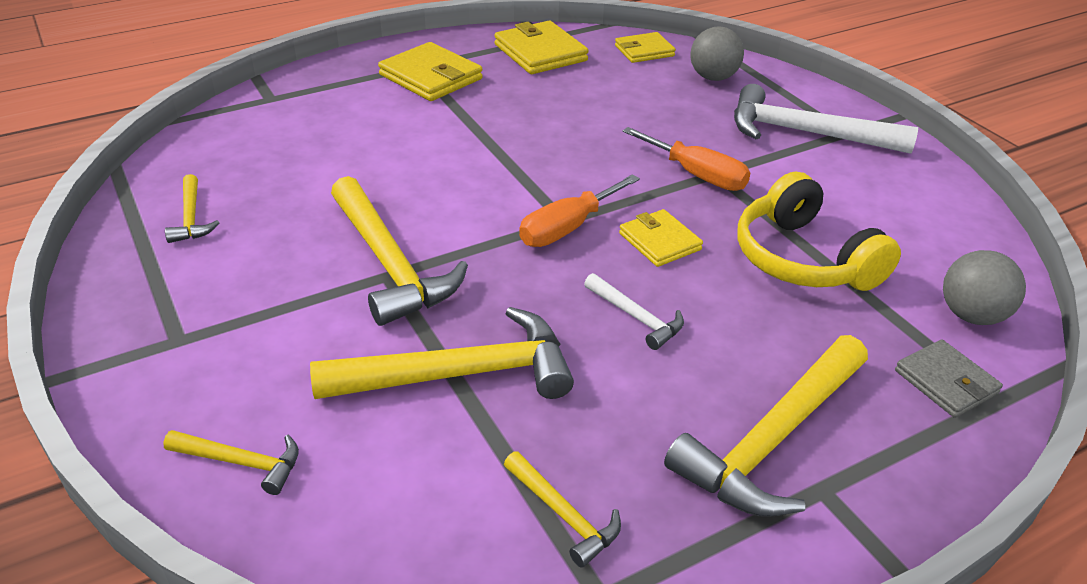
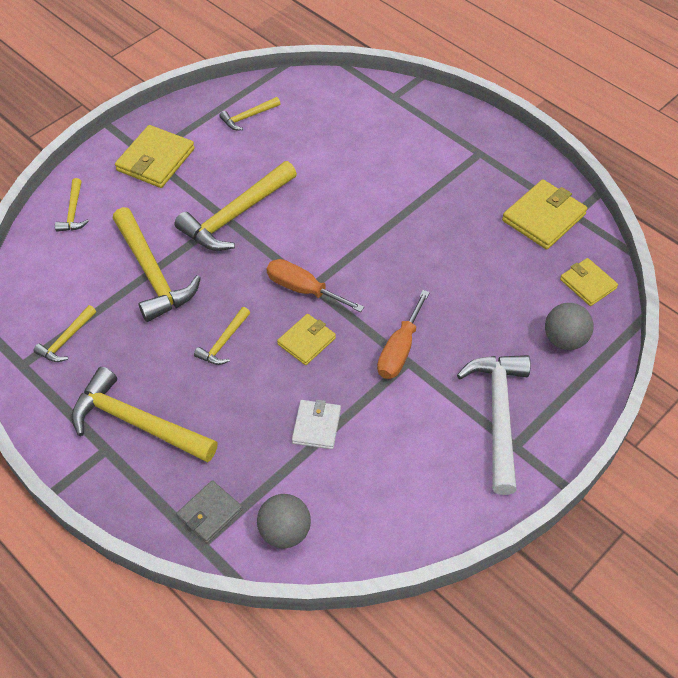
camera: 75 degrees right, 15 degrees up
yellow wallet [378,42,483,101] -> yellow wallet moved to [115,125,195,188]
white hammer [584,273,684,350] -> yellow hammer [194,307,250,365]
yellow headphones [738,171,901,291] -> white wallet [292,400,341,449]

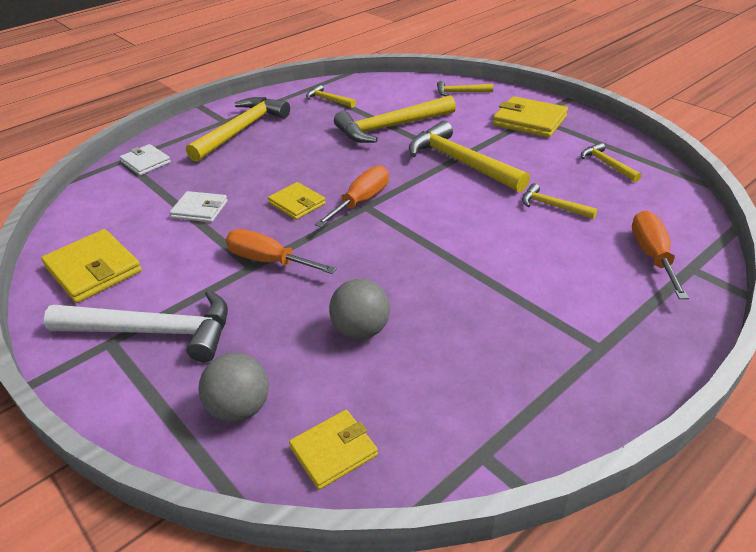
camera: 95 degrees right, 15 degrees down
grey wallet [176,480,243,543] -> white wallet [120,144,171,176]
yellow hammer [194,307,250,365] -> yellow hammer moved to [522,183,597,219]
grey ball [257,494,311,548] -> grey ball moved to [329,279,390,340]
yellow wallet [502,179,587,250] -> yellow wallet moved to [41,229,142,303]
none -> orange screwdriver [632,211,689,299]

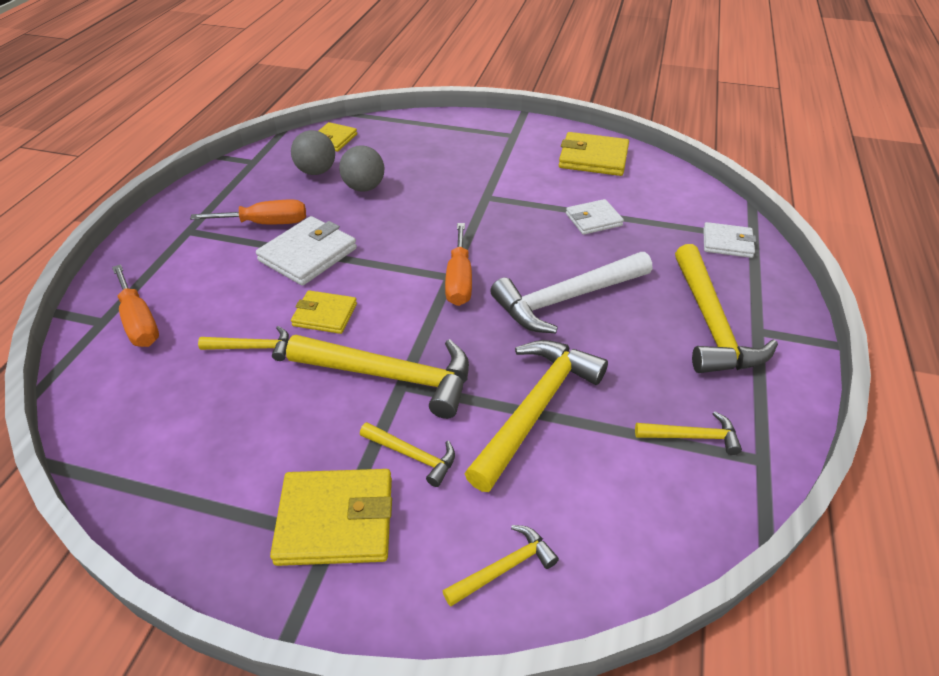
camera: 145 degrees right, 5 degrees up
white hammer [44,289,228,362] -> white hammer moved to [490,252,652,333]
grey ball [198,353,269,422] -> grey ball moved to [291,130,335,175]
orange screwdriver [226,229,336,274] -> orange screwdriver moved to [190,200,306,224]
yellow wallet [268,182,326,220] -> yellow wallet moved to [291,290,357,334]
yellow hammer [581,142,642,182] -> yellow hammer moved to [360,422,455,487]
none -> white wallet [256,216,357,286]

